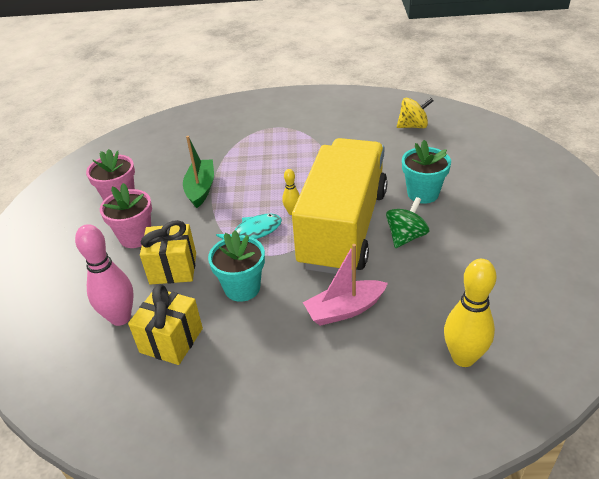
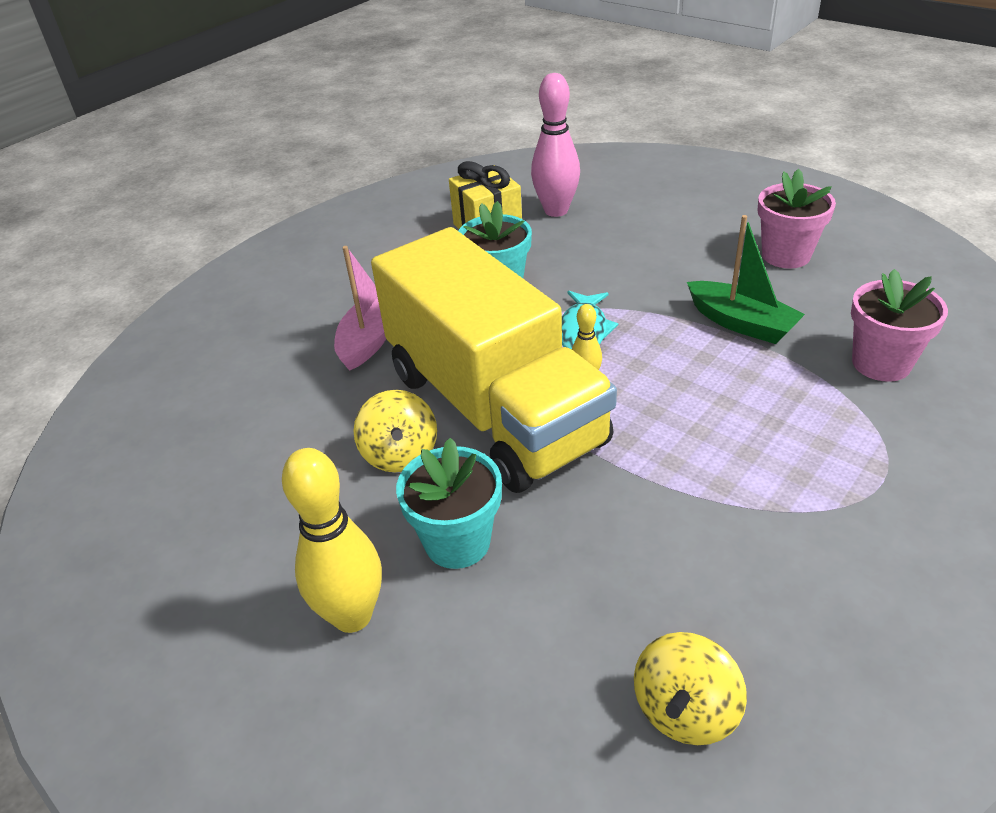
camera: 130 degrees right, 0 degrees up
pink flower pot [100,183,152,248] -> pink flower pot moved to [851,269,948,382]
yellow gift [140,220,196,284] -> none
green spinning top [386,197,429,248] -> yellow spinning top [353,390,437,472]
yellow bowling pin [444,259,496,367] -> yellow bowling pin moved to [282,448,382,633]

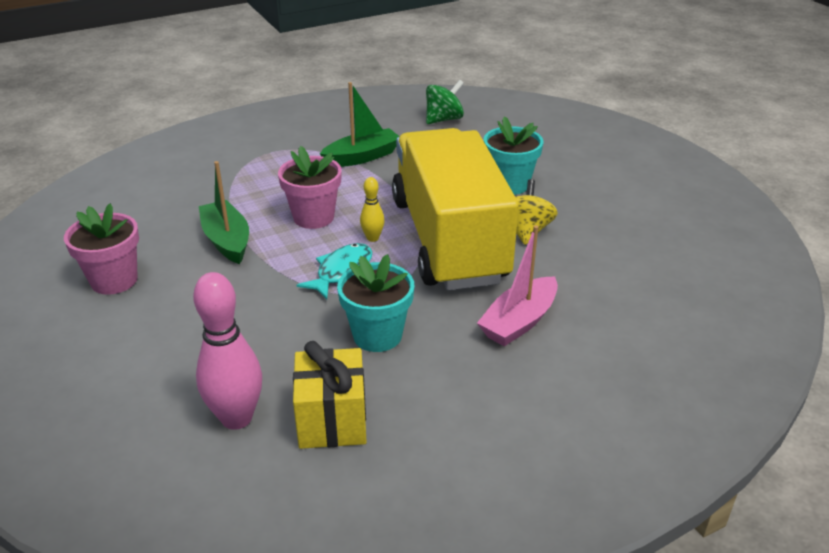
camera: 160 degrees left, 5 degrees down
yellow bowling pin [282,448,382,633] -> none
yellow spinning top [634,632,747,745] -> green spinning top [426,80,464,124]
pink flower pot [851,269,948,382] -> pink flower pot moved to [278,146,342,229]
none -> green boat [320,82,400,167]

